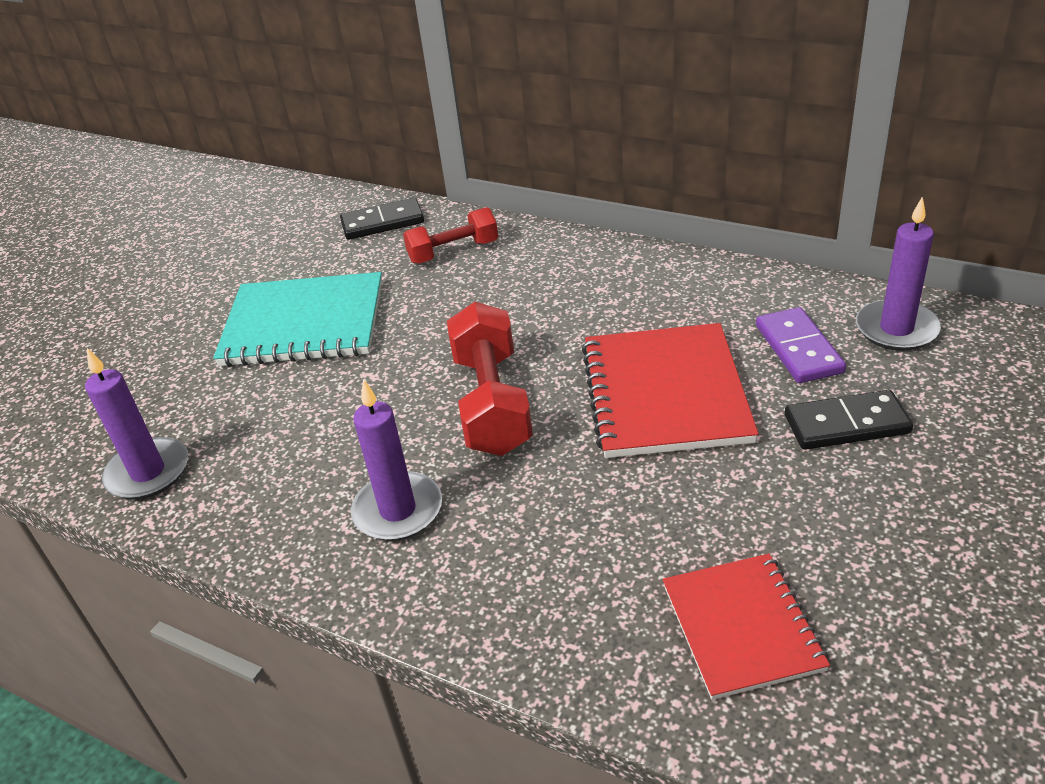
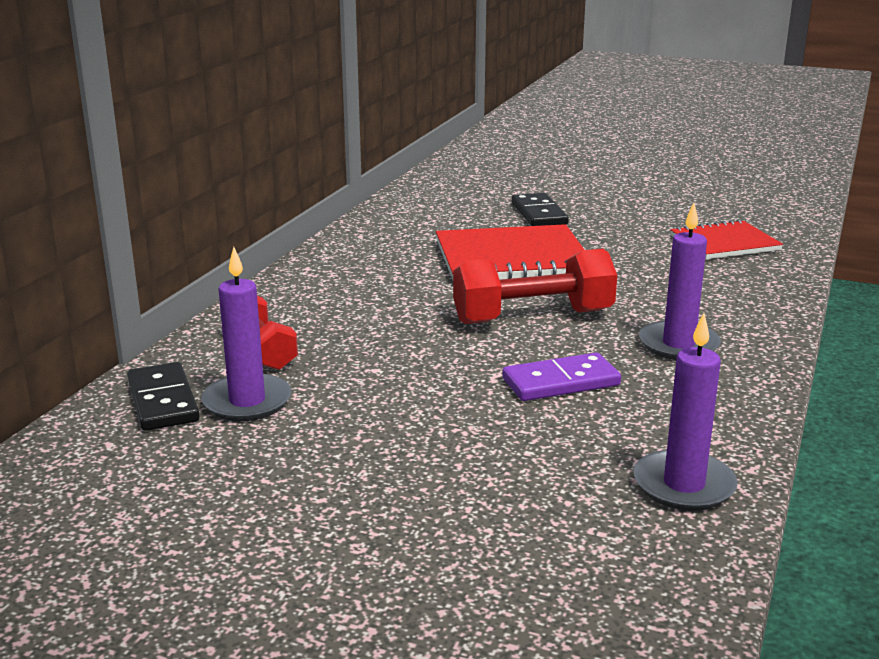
camera: 100 degrees left, 15 degrees down
turquoise notebook [213,272,382,367] -> none
purple domino [756,307,846,383] -> purple domino moved to [502,352,621,401]
purple candle [856,197,941,351] -> purple candle moved to [201,247,291,421]

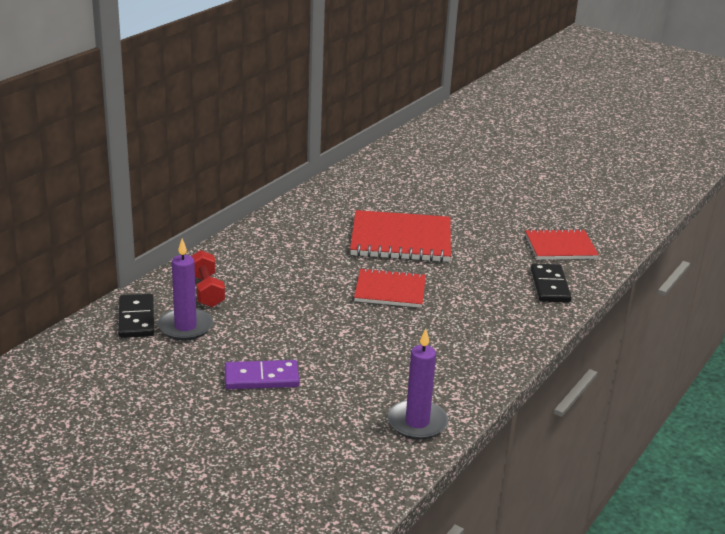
camera: 10 degrees right, 5 degrees up
red dumbbell [453,249,617,324] -> red notebook [354,268,426,308]
purple domino [502,352,621,401] -> purple domino moved to [225,360,299,389]
black domino [512,193,569,226] -> black domino moved to [531,264,571,303]
purple candle [639,203,721,360] -> none

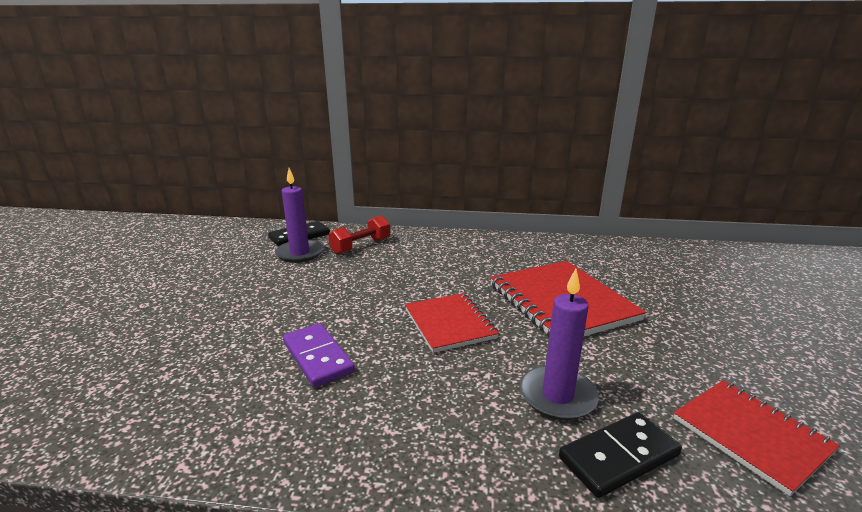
camera: 65 degrees right, 5 degrees down
purple domino [225,360,299,389] -> purple domino moved to [283,323,355,387]
purple candle [387,328,448,440] -> purple candle moved to [519,269,599,420]

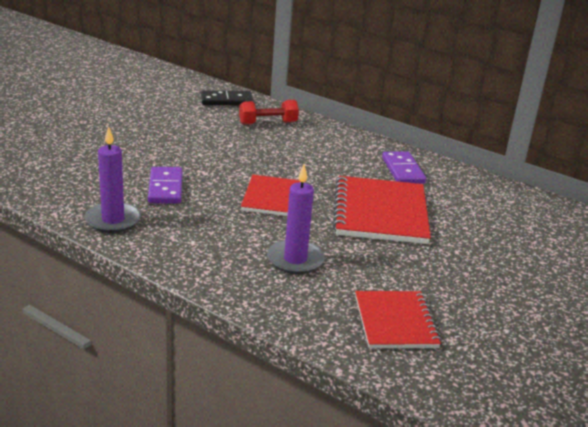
camera: 25 degrees right, 5 degrees up
purple candle [275,168,323,263] -> purple candle moved to [84,126,141,233]
black domino [559,412,682,498] -> none
none -> purple domino [382,151,426,184]

